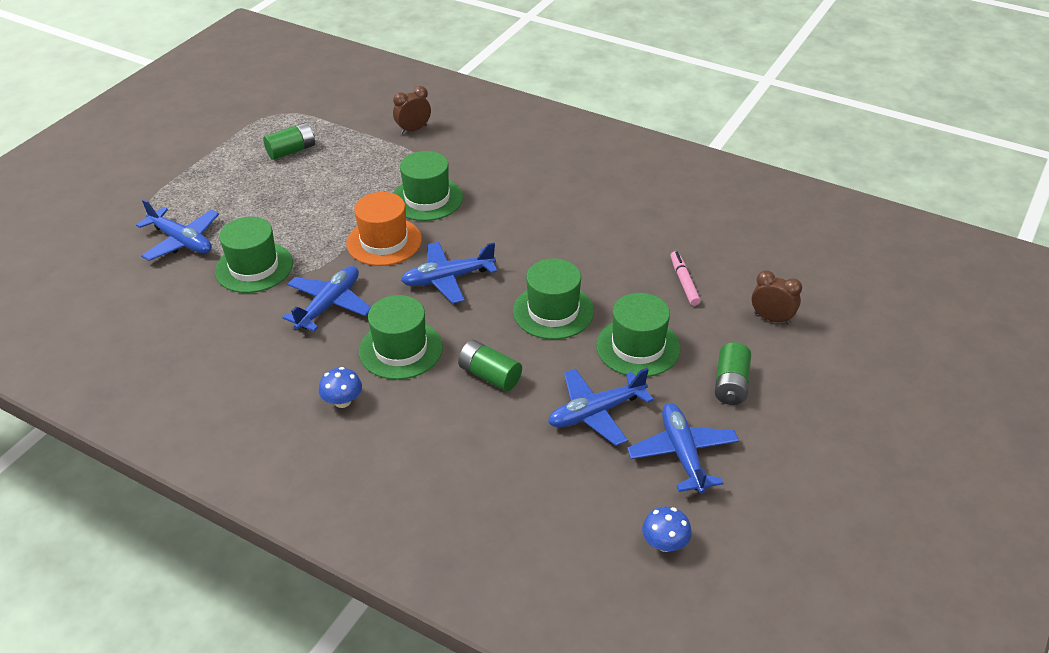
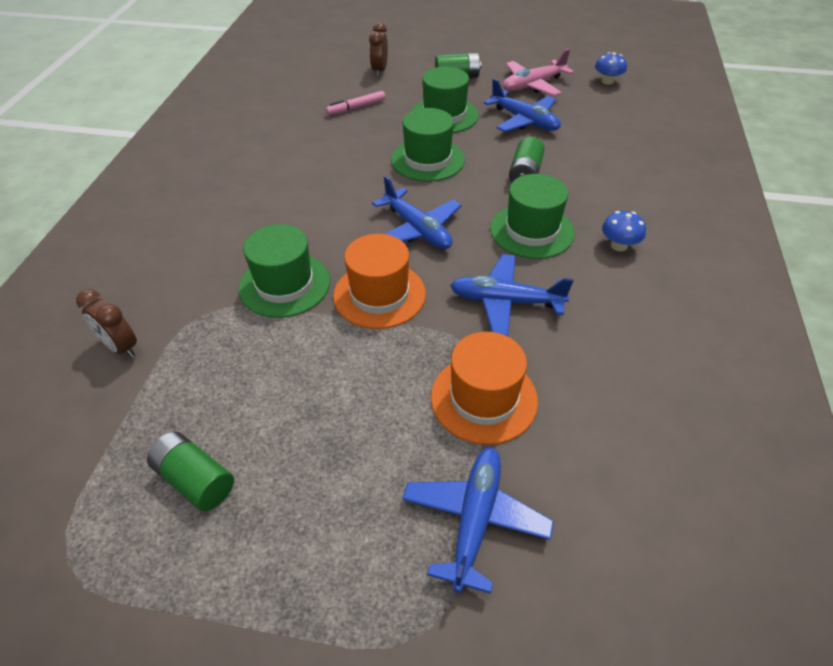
camera: 110 degrees left, 5 degrees up
green hat [215,217,293,293] -> orange hat [431,332,538,445]
blue plane [627,403,739,494] -> pink plane [503,49,574,96]

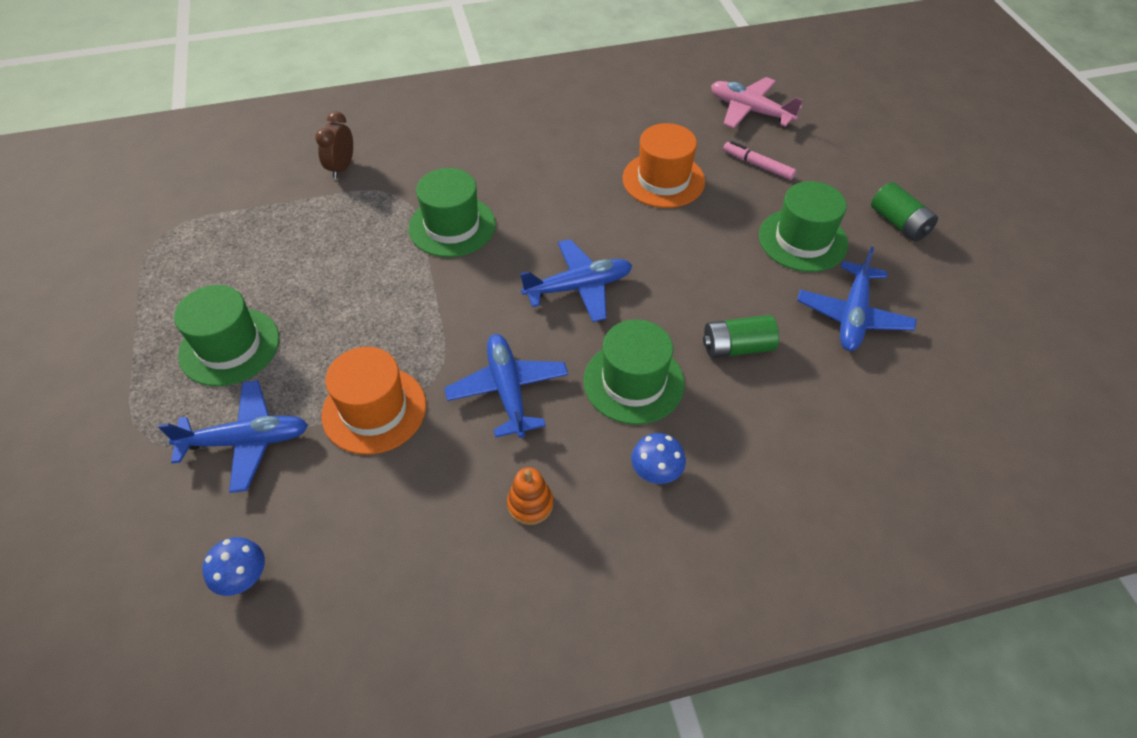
camera: 65 degrees right, 5 degrees up
green battery [147,431,234,511] -> none
orange hat [333,234,426,329] -> orange hat moved to [622,123,705,208]
brown clock [369,23,388,77] -> none
blue plane [372,176,461,249] -> blue plane turned 135 degrees counterclockwise [520,239,632,322]
green hat [391,108,465,182] -> green hat moved to [174,285,279,386]
pink plane [503,49,574,96] -> pink plane moved to [711,77,803,128]
blue mushroom [595,52,627,85] -> blue mushroom moved to [202,537,265,596]
none -> orange stacking toy [507,467,553,525]

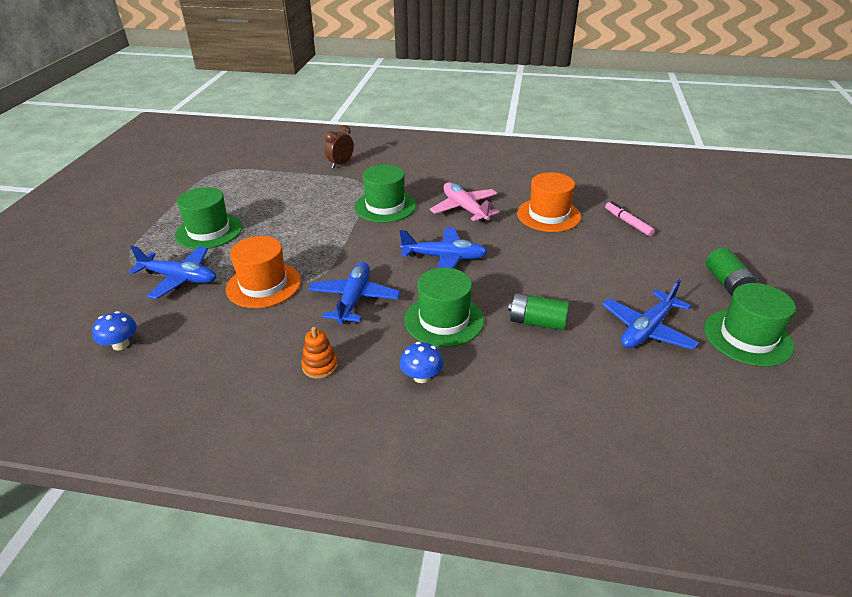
camera: 25 degrees right, 15 degrees down
pink plane [711,77,803,128] -> pink plane moved to [430,182,499,223]
green hat [759,181,848,272] -> green hat moved to [704,283,796,366]

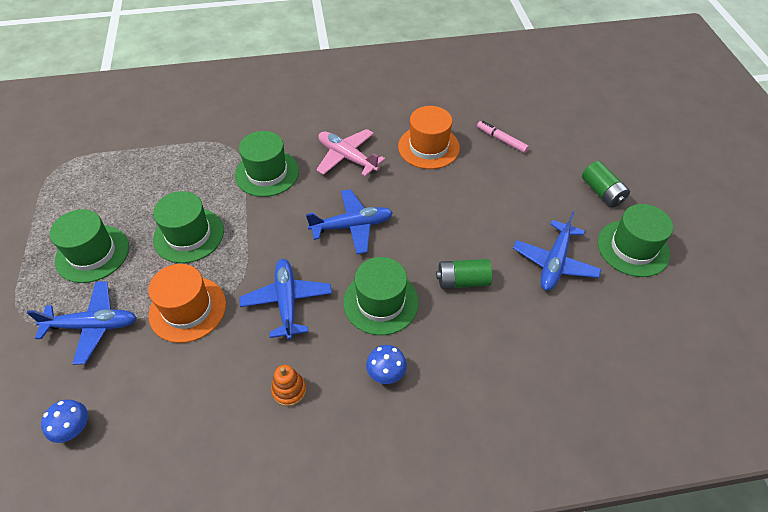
camera: 20 degrees left, 15 degrees up
brown clock [325,125,354,168] -> none
none -> green hat [153,191,224,263]

